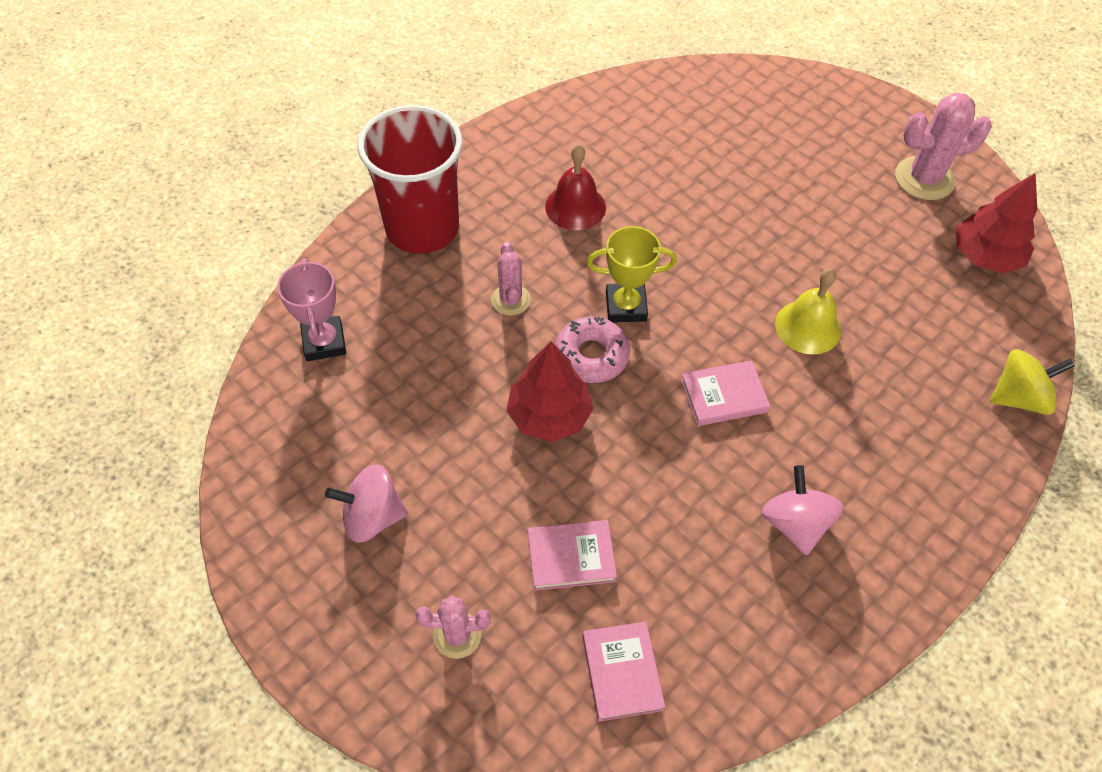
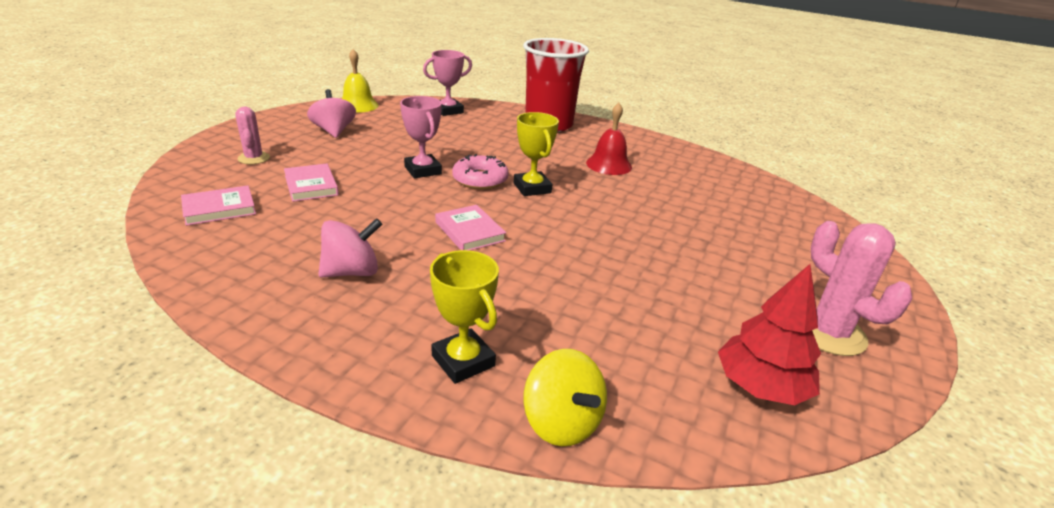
camera: 70 degrees right, 25 degrees down
pink cactus [491,242,531,315] -> none
red tree [507,341,593,442] -> pink trophy [400,96,442,178]
yellow bell [775,269,841,355] -> yellow bell moved to [342,49,379,113]
none -> yellow trophy [430,250,499,384]

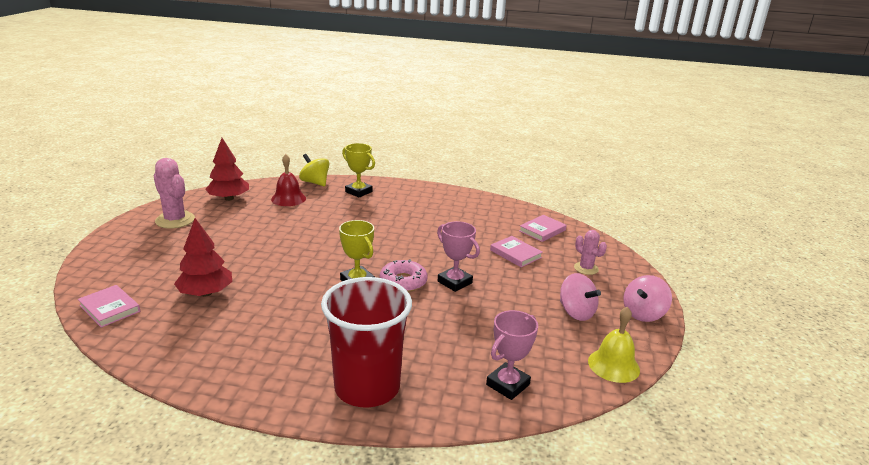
camera: 165 degrees right, 5 degrees down
pink spinning top [318,218,382,277] -> pink spinning top moved to [623,275,672,322]
pink book [435,205,506,250] -> pink book moved to [78,285,140,328]
red bell [586,103,632,175] -> red bell moved to [271,154,306,206]
none -> red tree [174,218,232,297]

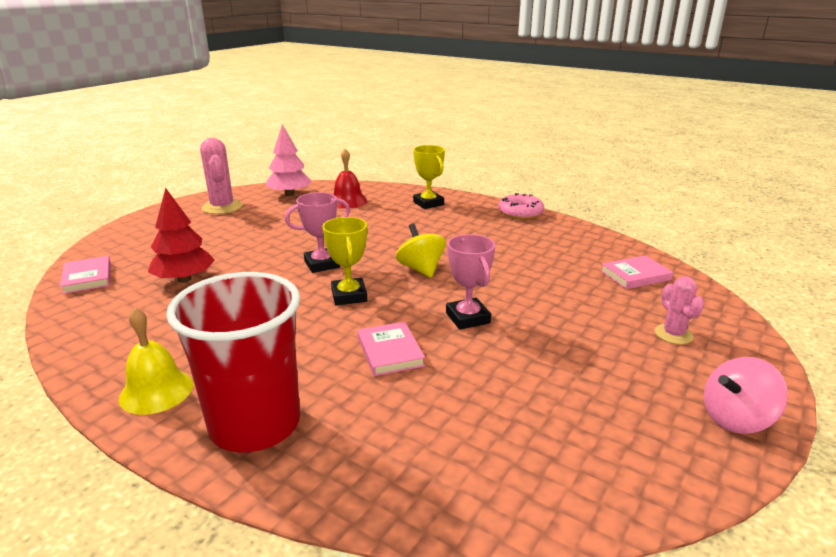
camera: 25 degrees right, 0 degrees up
red tree [205,138,249,201] -> pink tree [266,124,312,196]
yellow spinning top [299,154,329,186] -> yellow spinning top moved to [396,223,446,278]
pink donut [380,259,428,292] -> pink donut moved to [498,193,544,219]
pink trophy [486,310,538,400] -> pink trophy moved to [285,192,350,273]
pink book [490,236,543,267] -> pink book moved to [358,322,425,376]
pink spinning top [560,273,601,321] -> none
yellow bell [588,306,640,383] -> yellow bell moved to [119,308,193,415]

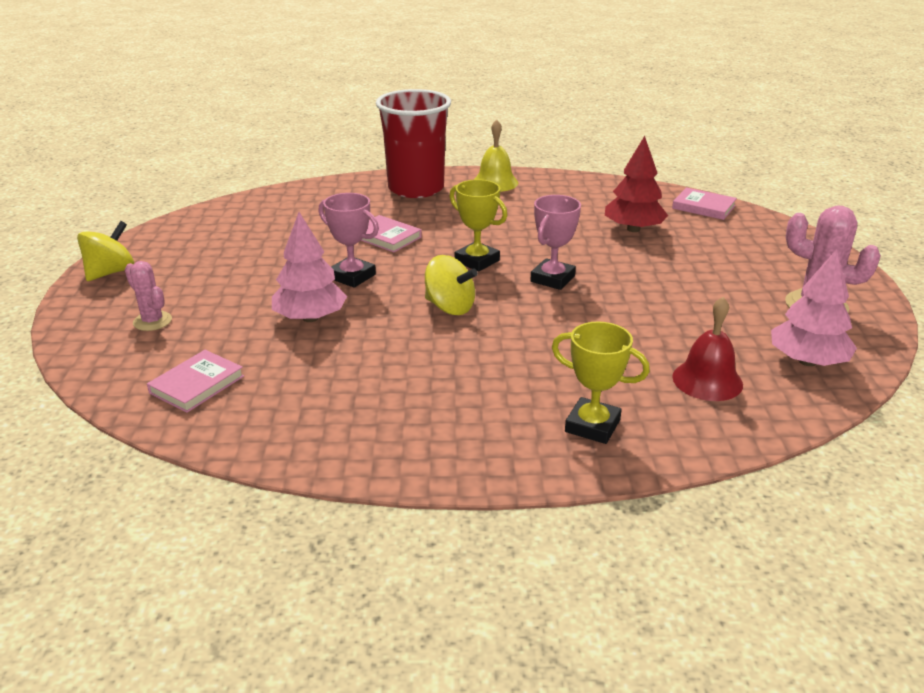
camera: 145 degrees right, 5 degrees up
pink donut [498,193,544,219] -> none
pink spinning top [704,357,788,434] -> yellow spinning top [77,221,134,281]
none -> pink tree [272,212,347,322]

